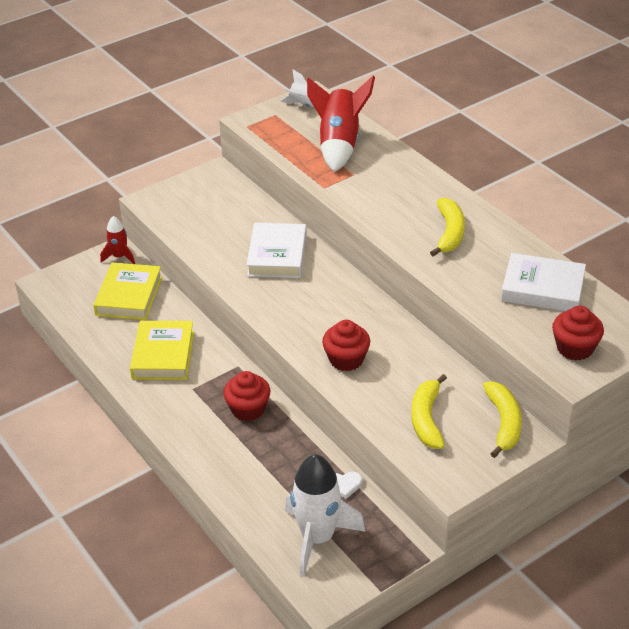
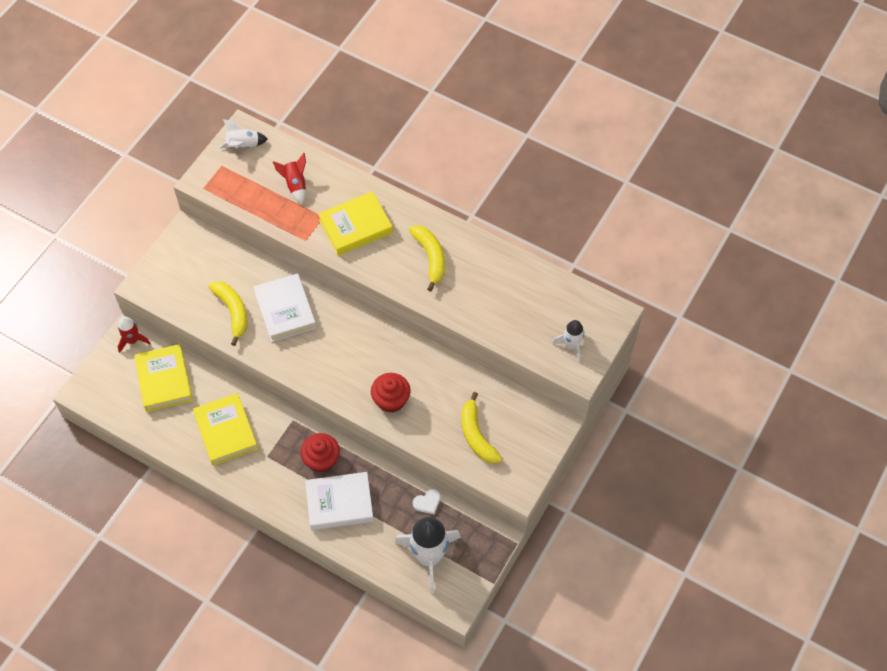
camera: 25 degrees left, 20 degrees up
red rocket [307,76,375,172] -> red rocket [273,153,306,204], size x0.52
yellow banana [483,382,522,458] -> yellow banana moved to [209,281,248,346]
white book [501,253,586,311] -> white book moved to [305,472,374,530]
red cupcake [552,306,604,361] -> white rocket [552,320,584,362]
none -> yellow book [318,191,393,256]

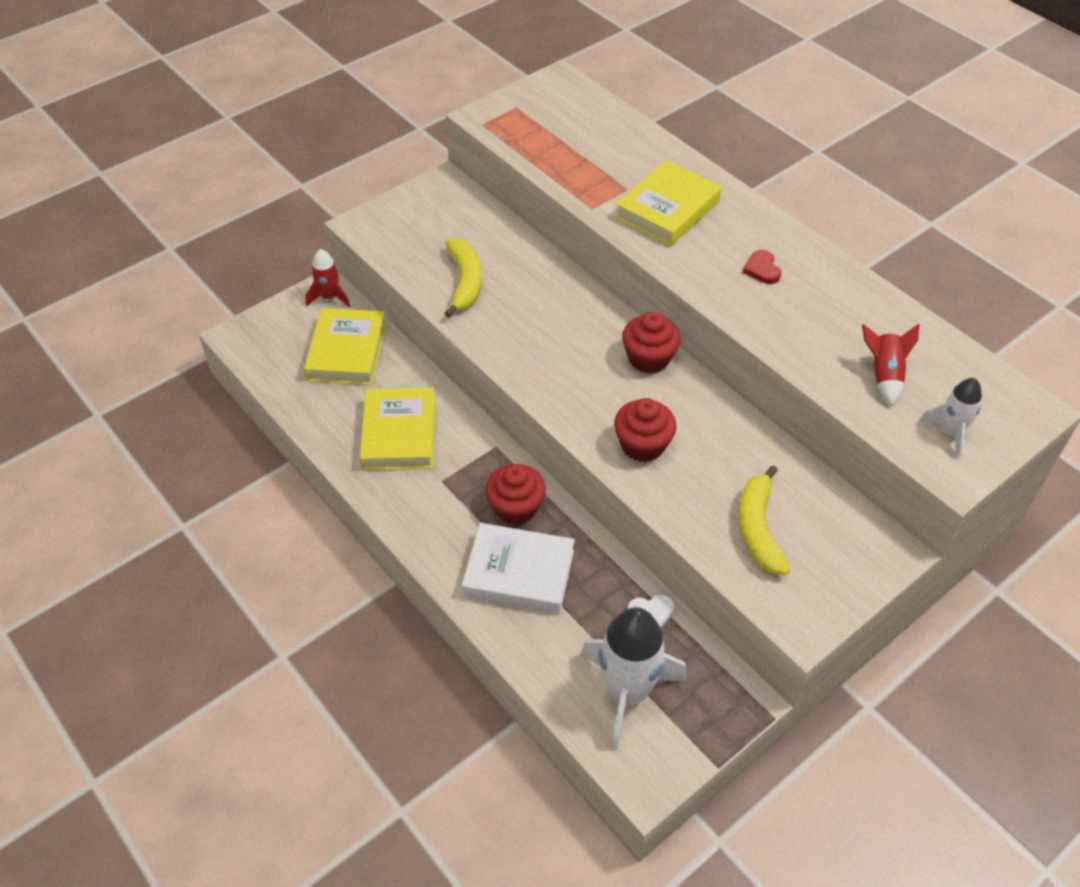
camera: 20 degrees right, 10 degrees down
white rocket [219,119,268,148] -> none
white book [254,273,316,342] -> none
red rocket [273,153,306,204] -> red rocket moved to [862,324,919,406]
yellow book [318,191,393,256] -> yellow book turned 45 degrees counterclockwise [615,160,722,246]
yellow banana [409,225,445,292] -> red heart [743,250,781,284]
none -> red cupcake [622,312,681,374]

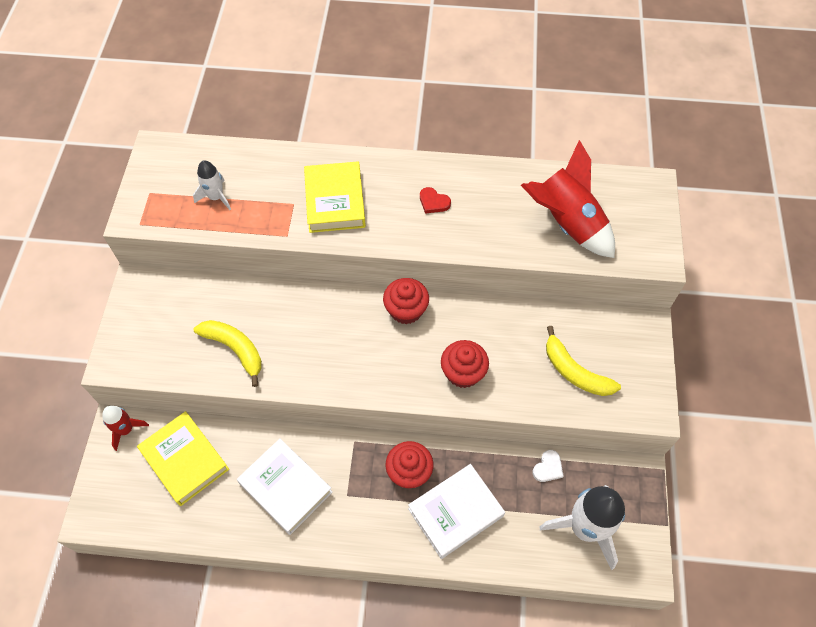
camera: 45 degrees left, 10 degrees up
yellow book [360,388,435,470] -> white book [237,439,333,535]
red rocket [862,324,919,406] -> red rocket [521,140,615,258], size x1.91
white rocket [919,378,982,458] -> white rocket moved to [193,160,231,210]

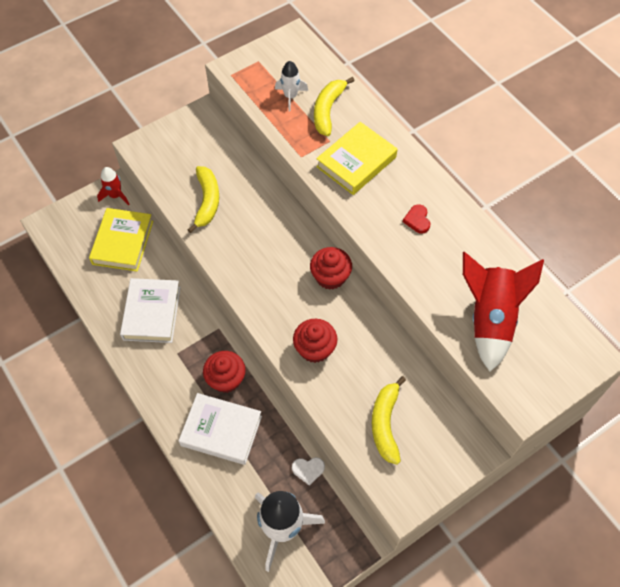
camera: 50 degrees right, 0 degrees up
none -> yellow banana [314,77,355,136]

